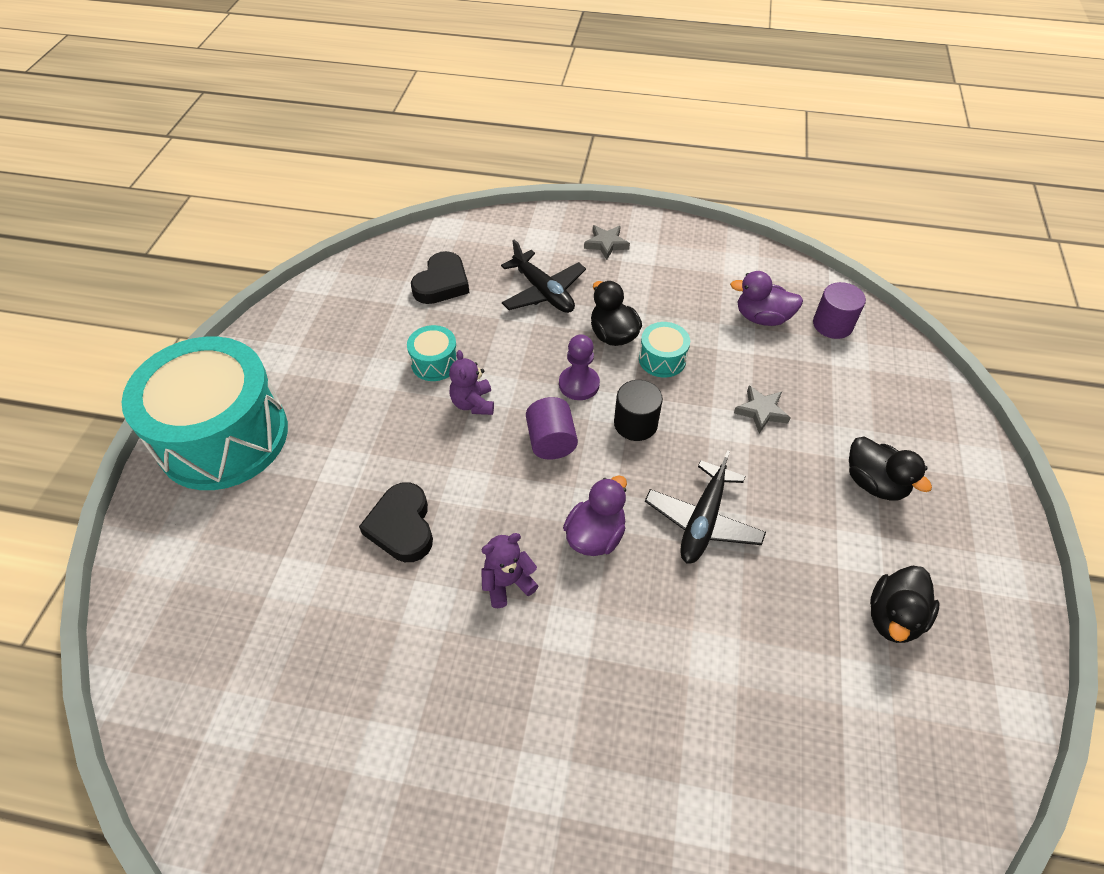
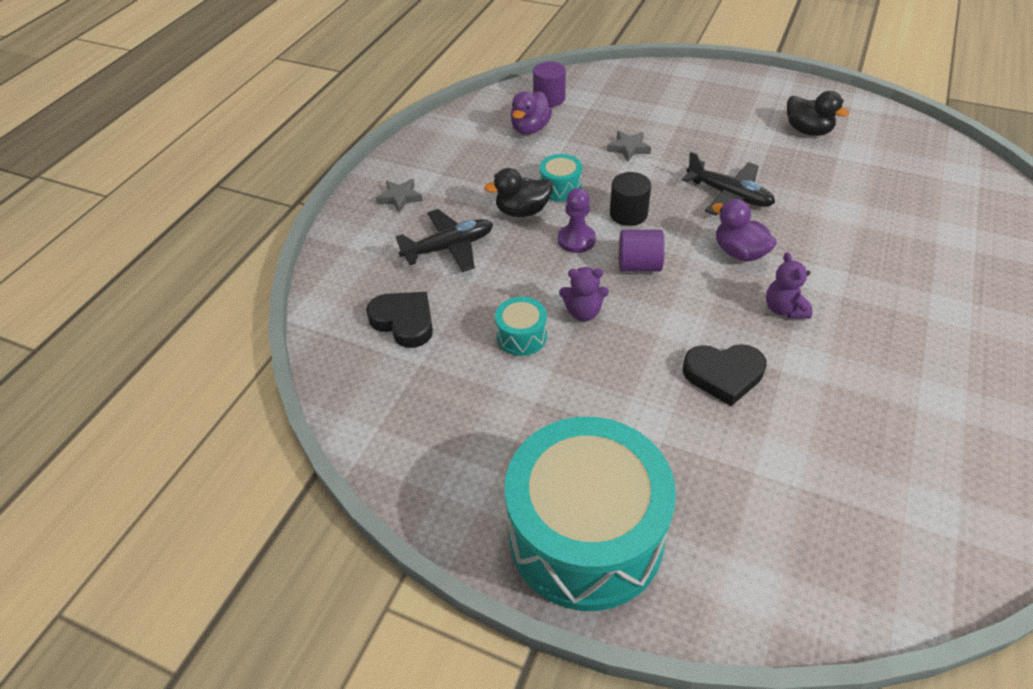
camera: 75 degrees left, 5 degrees down
black duck [849,437,932,501] -> none

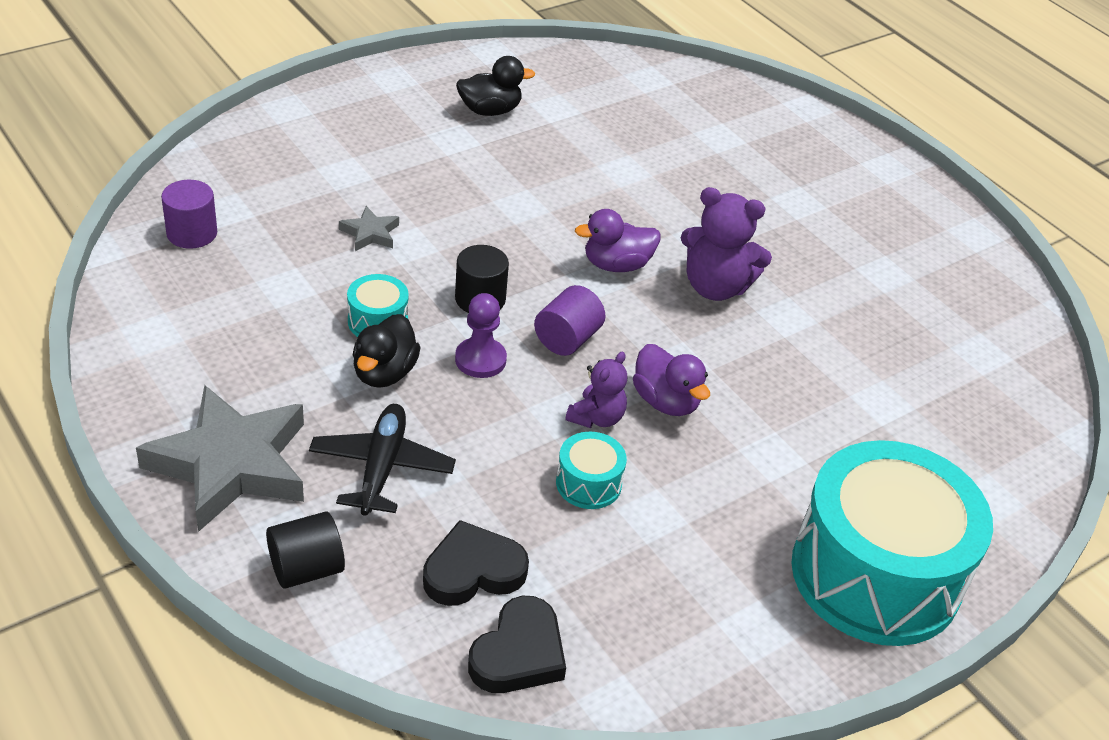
camera: 65 degrees left, 5 degrees down
grey star [376,179,423,213] -> grey star [136,385,304,532], size x2.32
purple duck [510,91,552,135] -> purple duck moved to [633,344,710,416]
black plane [682,152,775,215] -> none
black heart [683,344,766,406] -> black heart moved to [468,596,566,693]
purple teddy bear [766,252,812,319] -> purple teddy bear [681,187,772,301], size x1.65
none -> black cylinder [266,511,345,589]

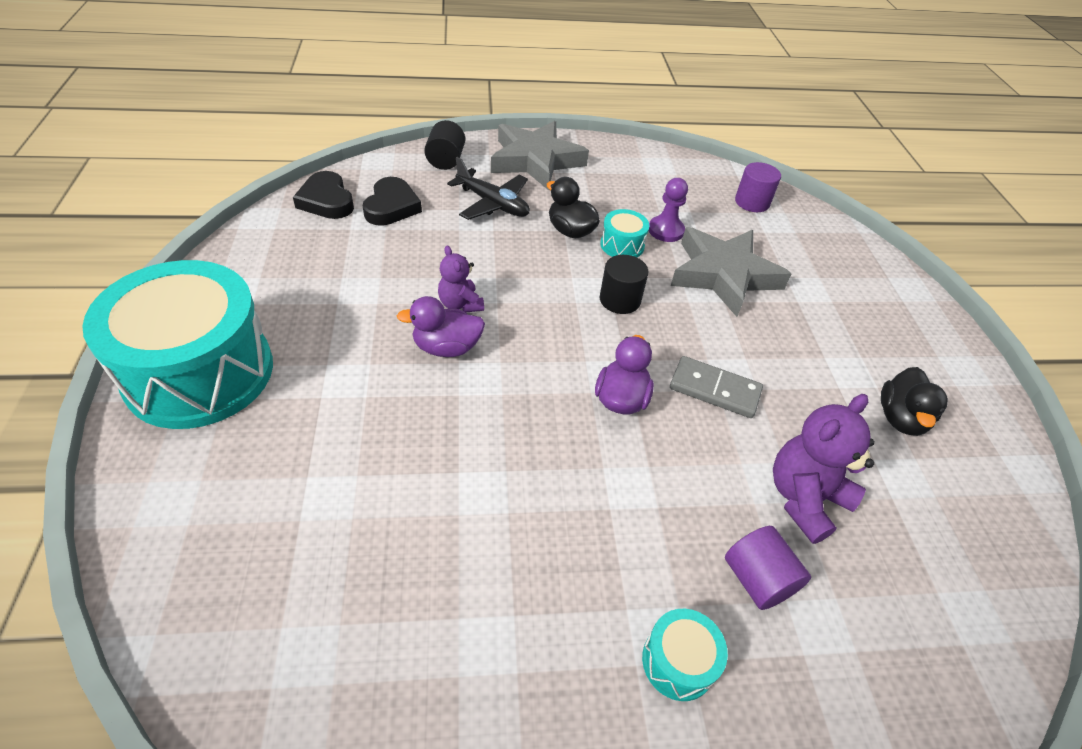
camera: 120 degrees right, 5 degrees up
grey star [339,206,399,251] -> grey star [671,227,791,317], size x2.32
purple pawn [455,293,507,378] -> purple pawn moved to [649,178,688,242]
purple cylinder [534,285,605,356] -> purple cylinder moved to [725,526,811,610]
turquoise drum [556,432,627,509] -> turquoise drum moved to [642,609,728,701]
purple teddy bear [681,187,772,301] -> purple teddy bear moved to [773,394,874,544]
none -> grey domino [670,356,763,418]

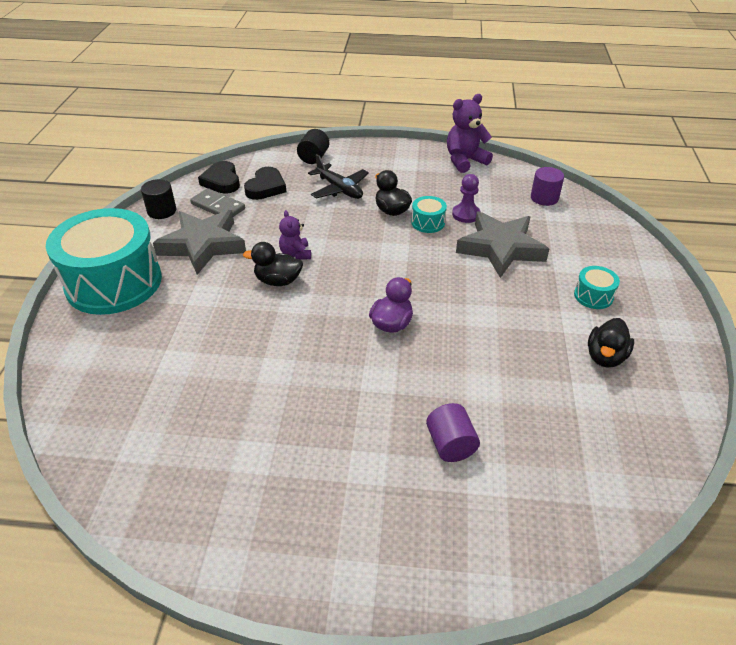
camera: 15 degrees right, 5 degrees down
purple duck [397,296,485,357] -> black duck [243,242,303,286]
grey star [491,121,589,190] -> grey star moved to [153,210,246,275]
black cylinder [600,255,649,314] -> black cylinder moved to [141,179,176,219]
turquoise drum [642,609,728,701] -> turquoise drum moved to [574,266,620,309]
grey domino [670,356,763,418] -> grey domino moved to [190,188,245,217]
purple teddy bear [773,394,874,544] -> purple teddy bear moved to [447,94,493,173]

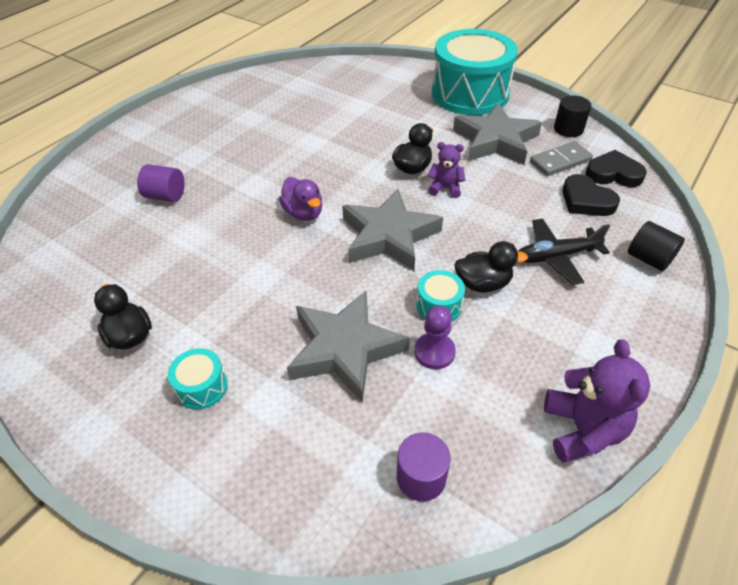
camera: 120 degrees right, 5 degrees up
none -> grey star [342,189,443,271]

